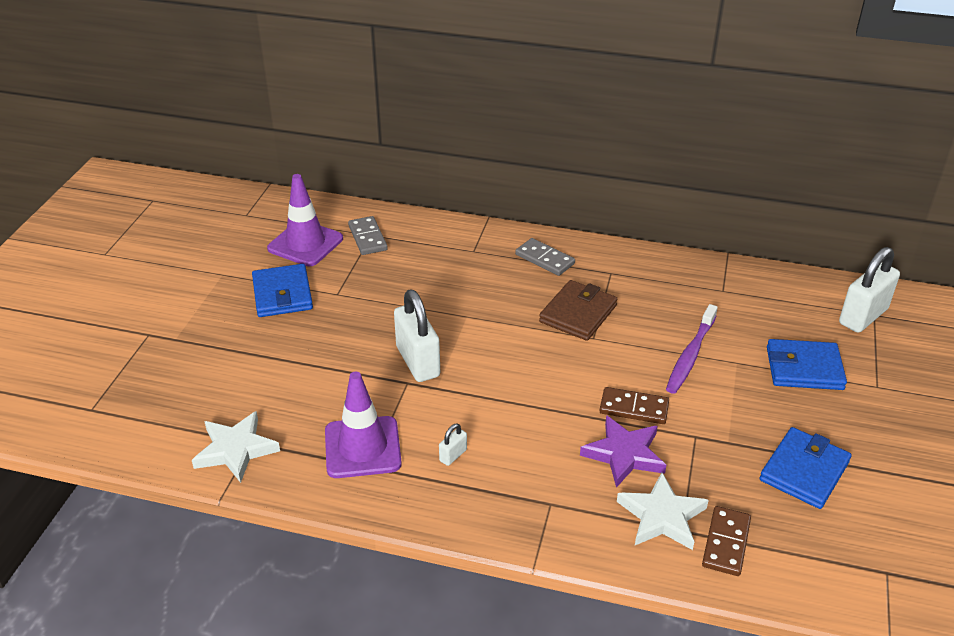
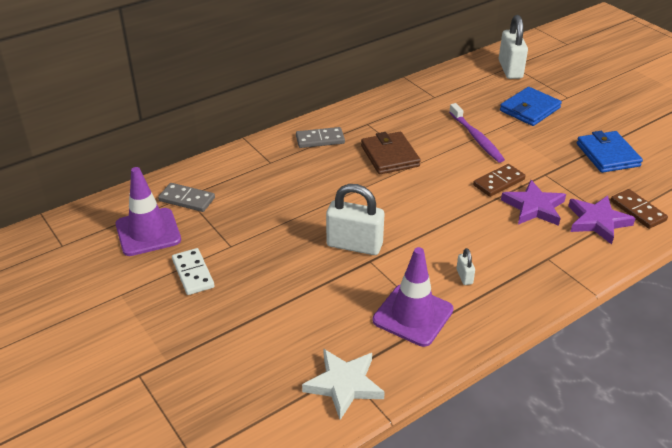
camera: 50 degrees left, 0 degrees up
blue wallet [252,264,313,317] -> white domino [172,248,215,295]
white star [617,472,709,550] -> purple star [568,196,636,245]

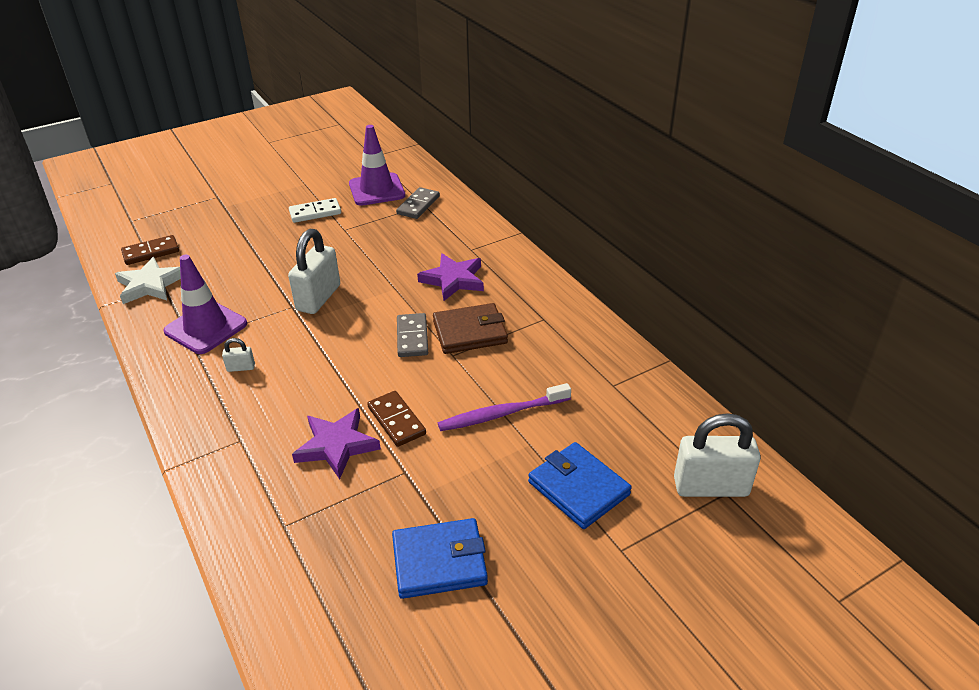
camera: 95 degrees right, 0 degrees up
grey domino [296,127,345,148] -> grey domino moved to [397,313,428,357]
purple star [568,196,636,245] -> purple star moved to [417,253,484,301]
brown domino [611,189,668,229] -> brown domino moved to [121,235,179,265]

